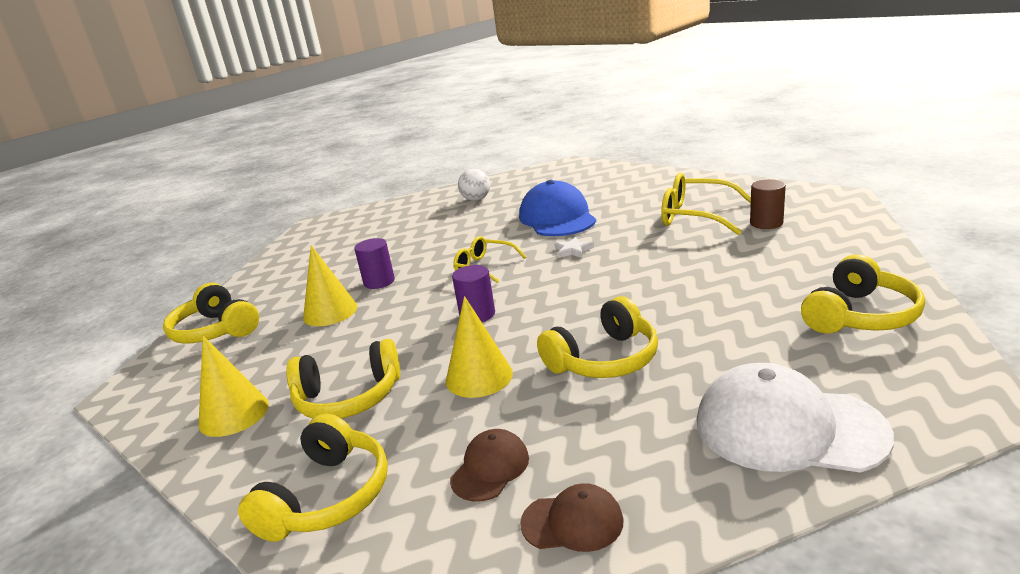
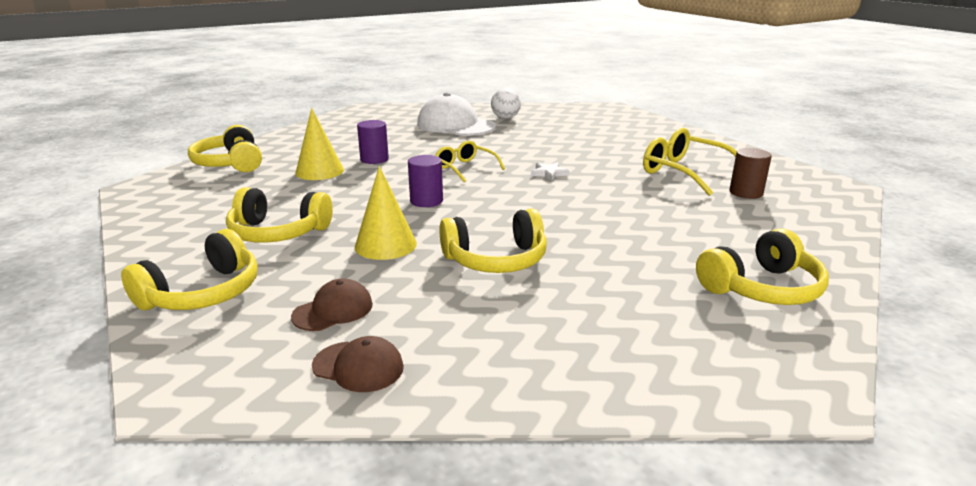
camera: 15 degrees right, 0 degrees up
yellow cone [198,336,269,437] -> none
blue cap [519,180,596,236] -> none
white cap [697,363,894,473] -> white cap moved to [417,93,496,136]

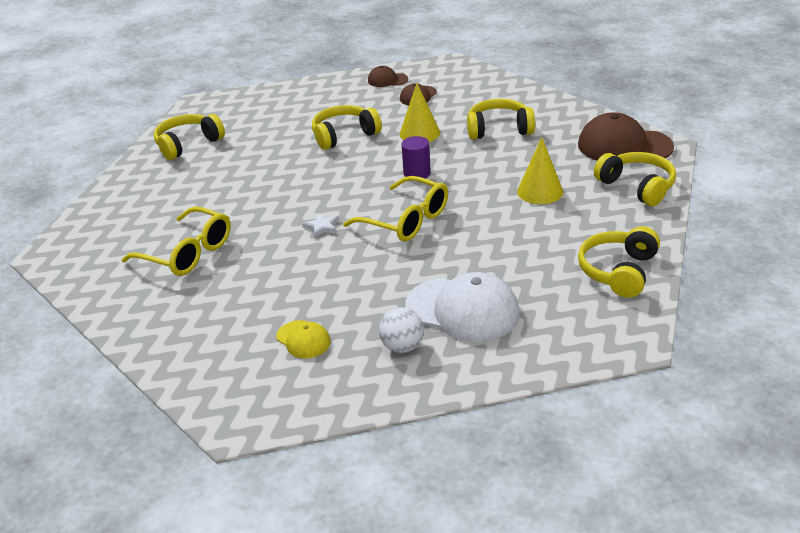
camera: 170 degrees right, 10 degrees up
yellow headphones [121,229,258,310] -> yellow headphones moved to [578,226,660,298]
purple cylinder [357,120,389,164] -> none
yellow glasses [435,140,505,182] -> yellow glasses [343,176,448,242], size x1.57
brown cylinder [730,148,772,199] -> none
none -> yellow cap [276,320,331,358]
none -> brown cap [578,112,674,160]

